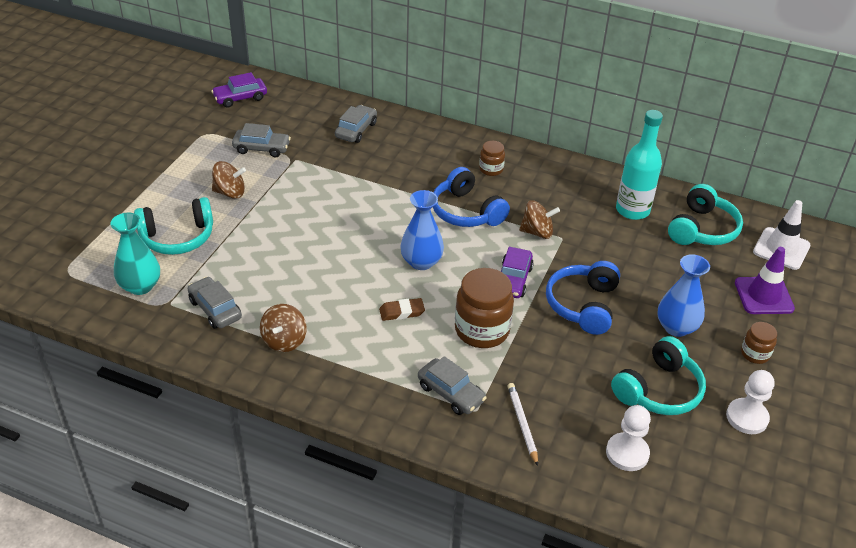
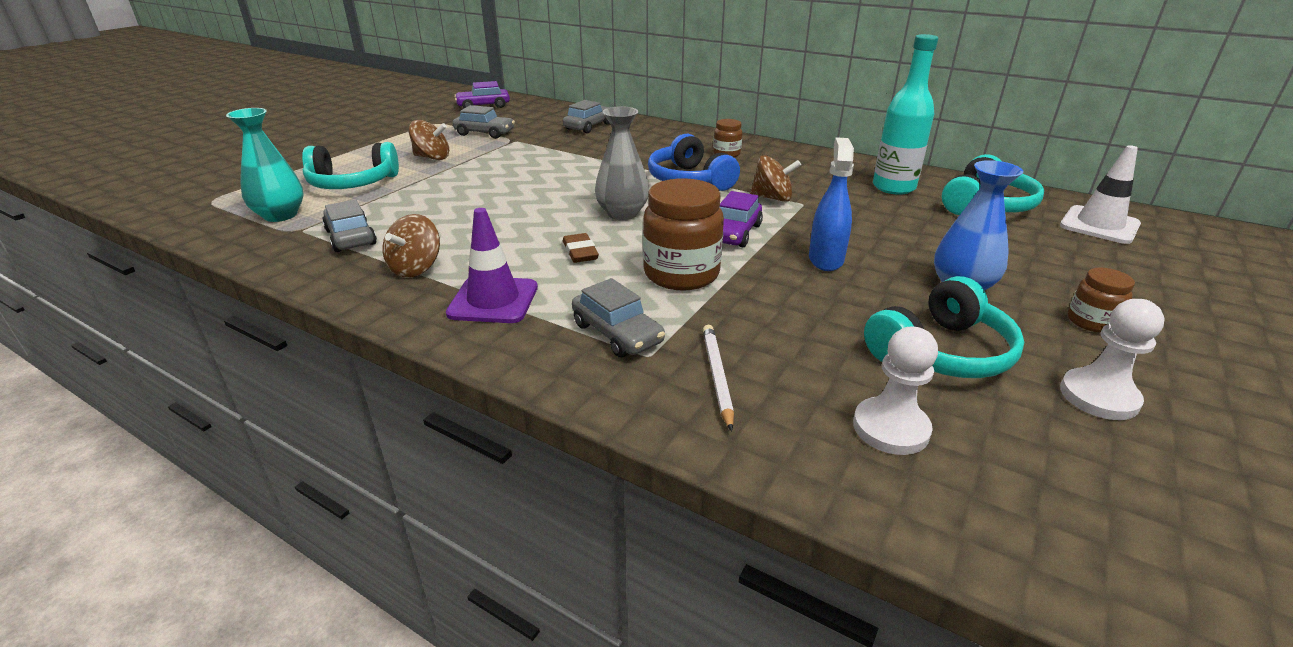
camera: 10 degrees right, 10 degrees down
brown eraser [379,298,425,321] -> brown eraser turned 75 degrees clockwise [563,233,599,263]
blue vase [400,190,444,270] -> grey vase [595,106,649,220]
blue headphones [546,261,620,335] -> blue spray bottle [809,137,854,271]
purple traffic cone [735,247,795,314] -> purple traffic cone moved to [446,208,538,323]

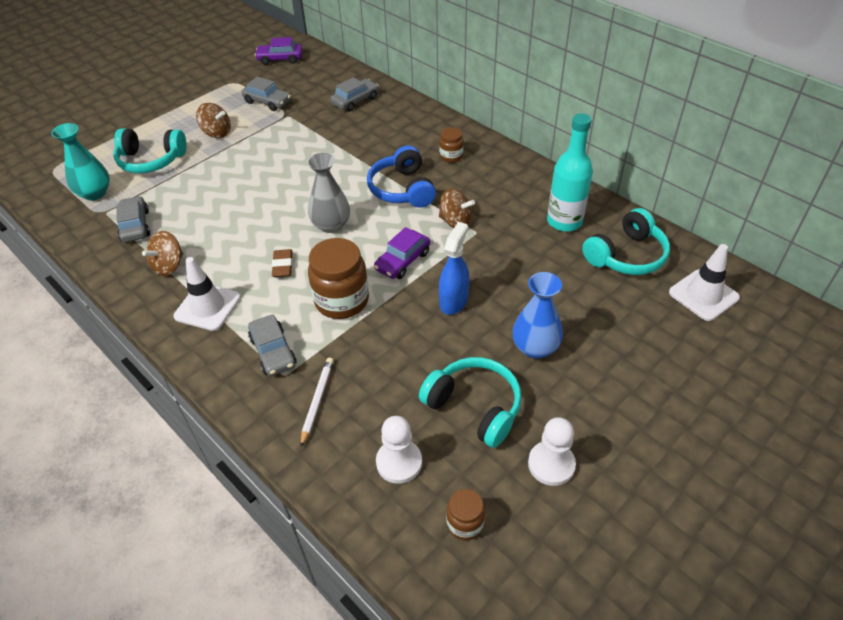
camera: 15 degrees right, 15 degrees up
purple traffic cone [446,208,538,323] -> white traffic cone [174,257,241,331]
turquoise headphones [864,276,1024,378] -> turquoise headphones turned 120 degrees counterclockwise [419,357,522,448]
brown jar [1068,268,1135,333] -> brown jar moved to [446,489,485,540]

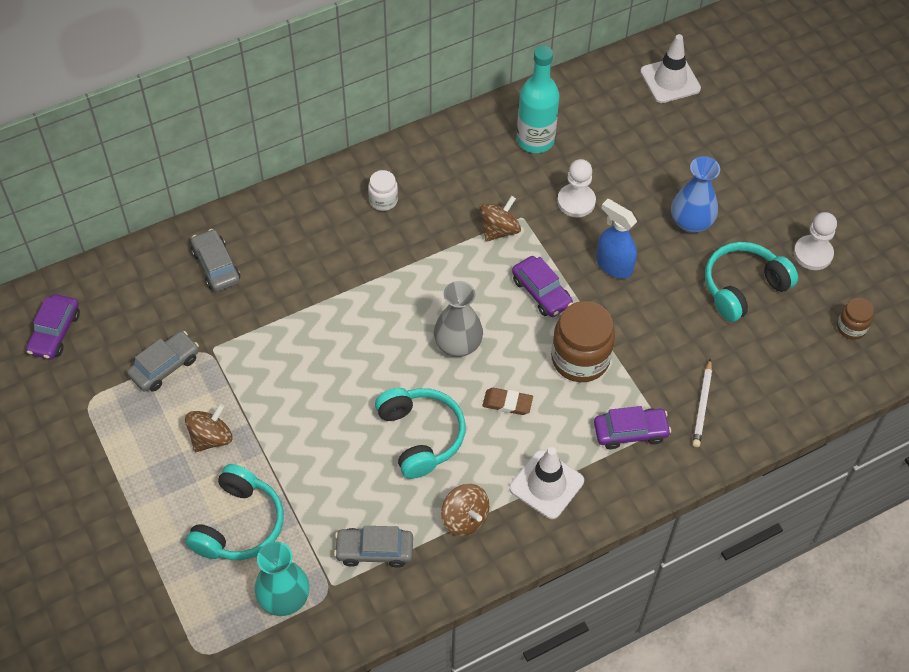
camera: 75 degrees left, 10 degrees up
grey car [248,315,297,376] -> purple car [594,406,671,449]
white pencil [301,358,334,447] -> white pencil turned 105 degrees counterclockwise [693,359,712,447]
blue headphones [367,145,436,208] -> none
white pawn [376,416,422,484] -> white pawn moved to [557,159,596,217]
brown jar [439,127,464,163] -> white jar [368,170,398,211]
turquoise headphones [582,208,670,275] -> turquoise headphones moved to [375,388,466,479]

